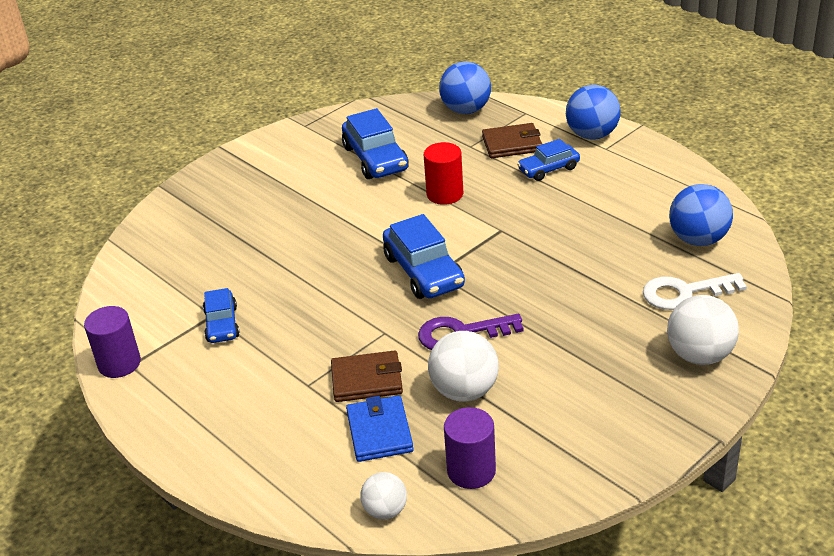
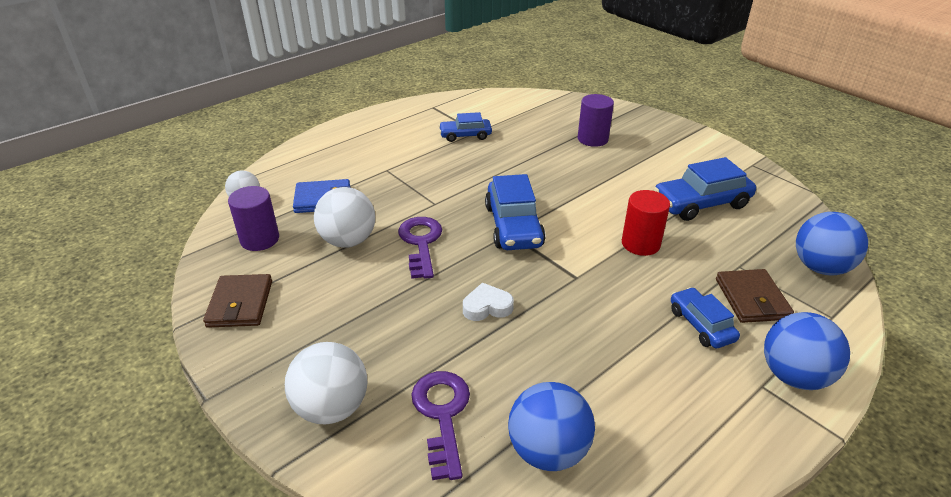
camera: 90 degrees right, 0 degrees up
purple cylinder [84,306,141,378] -> purple cylinder moved to [578,94,614,147]
brown wallet [331,351,403,402] -> brown wallet moved to [203,274,272,328]
blue car [383,214,465,299] -> blue car turned 75 degrees counterclockwise [485,174,546,250]
white key [643,273,747,310] -> purple key [411,371,470,480]
none -> white heart [463,283,514,321]

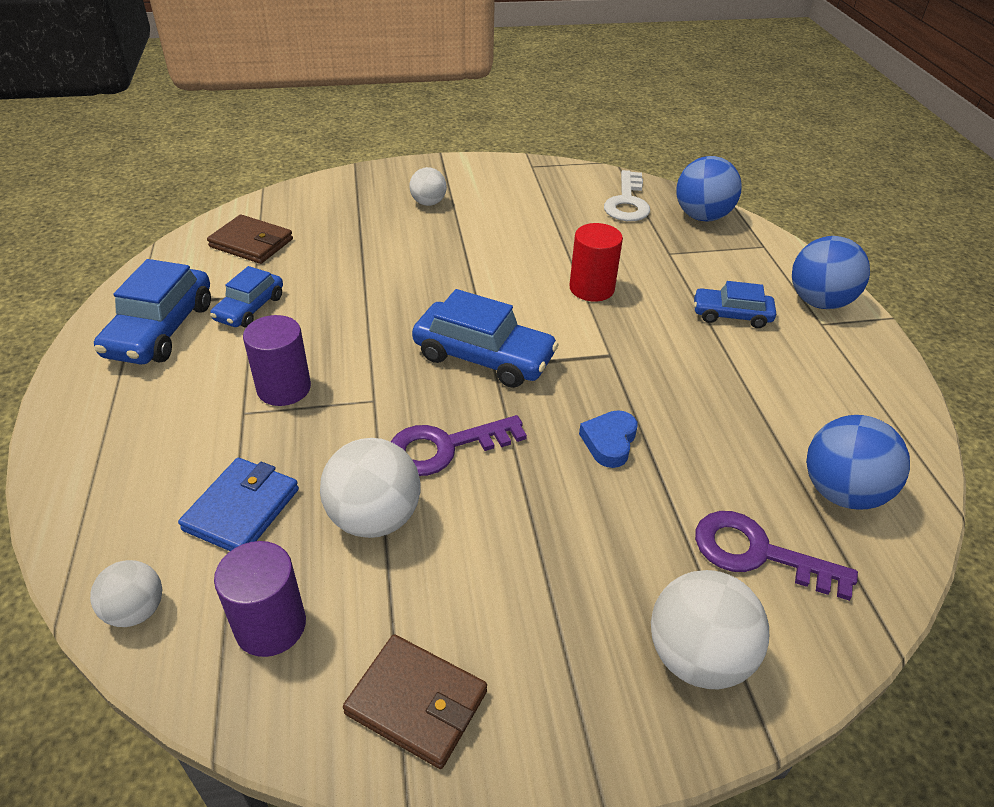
camera: 60 degrees left, 5 degrees up
purple key [398,217,442,279] -> purple key turned 45 degrees counterclockwise [391,415,527,476]
white heart [463,283,514,321] -> blue heart [579,410,637,468]
purple cylinder [578,94,614,147] -> purple cylinder moved to [243,315,311,406]
blue car [653,157,756,221] -> blue car moved to [94,259,211,364]
brown wallet [716,269,794,323] -> brown wallet moved to [207,215,293,264]
none -> white ball [409,167,447,206]
none -> white key [604,170,650,221]

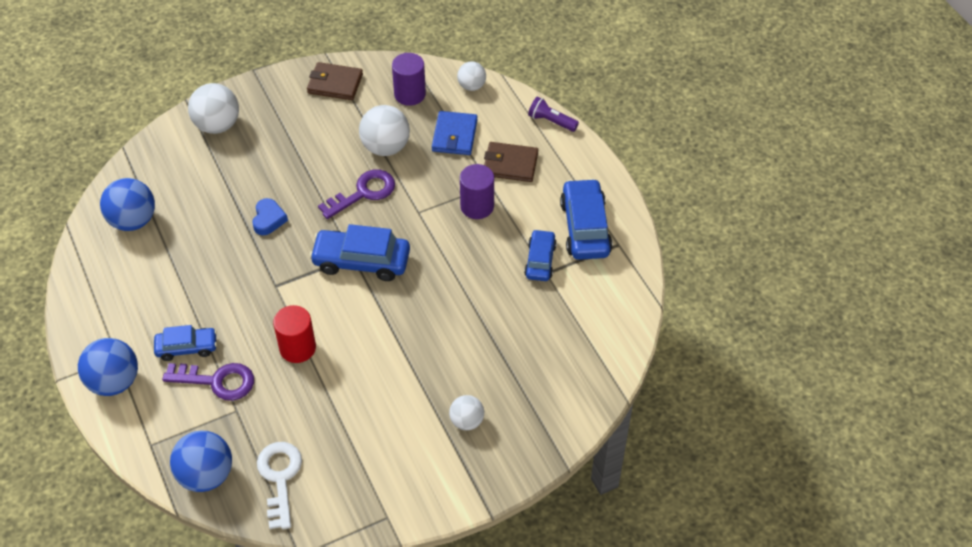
camera: 165 degrees right, 10 degrees up
brown wallet [207,215,293,264] -> brown wallet moved to [484,142,538,182]
purple key [695,511,858,601] -> purple key moved to [162,363,254,401]
none -> purple flashlight [528,97,579,132]

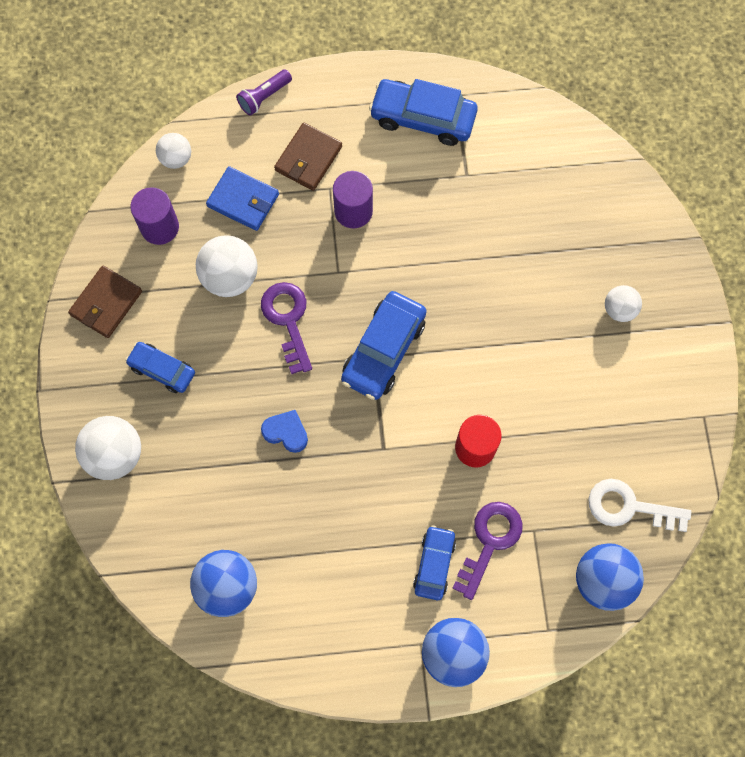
camera: 70 degrees left, 20 degrees up
blue car [524,229,557,281] -> blue car moved to [125,342,195,393]

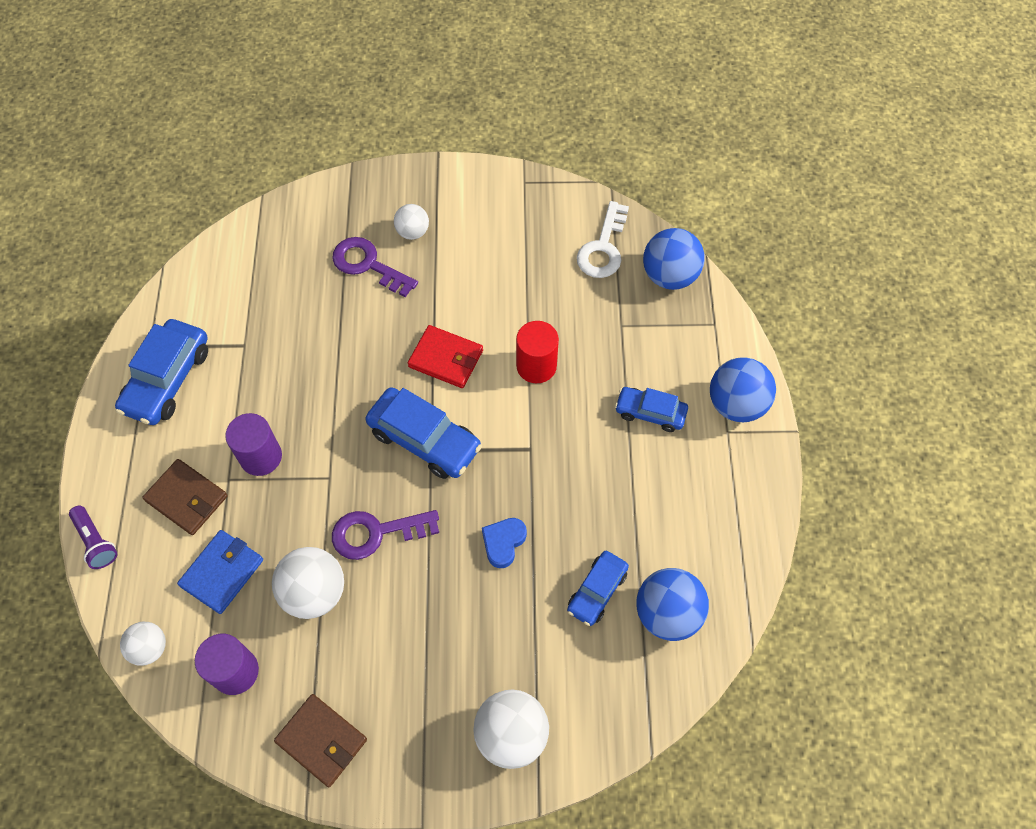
camera: 85 degrees left, 10 degrees down
blue car [125,342,195,393] -> blue car moved to [567,551,629,626]
purple key [452,502,523,600] -> purple key moved to [332,237,418,297]
none -> red wallet [408,325,483,388]

